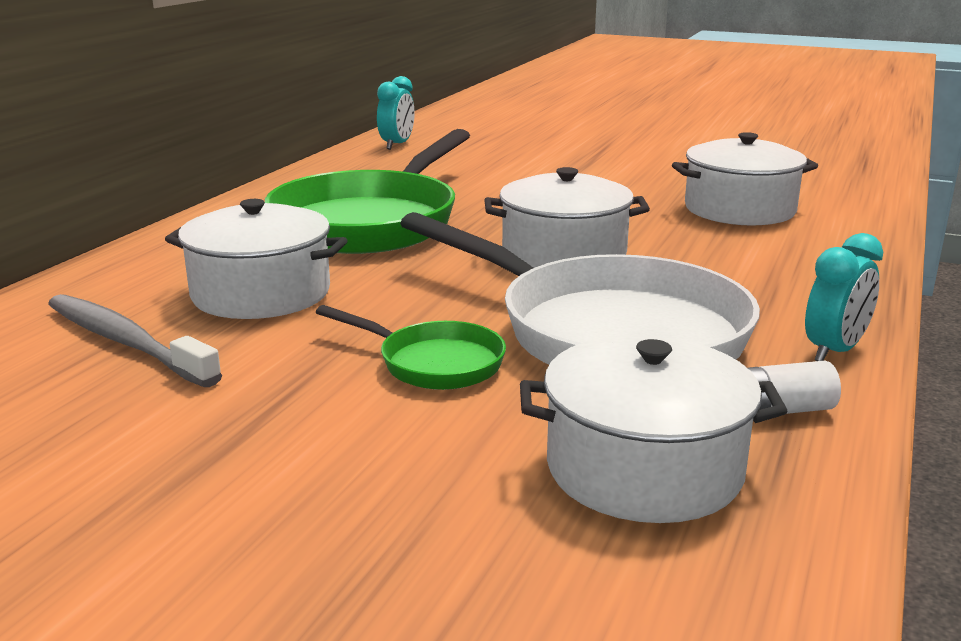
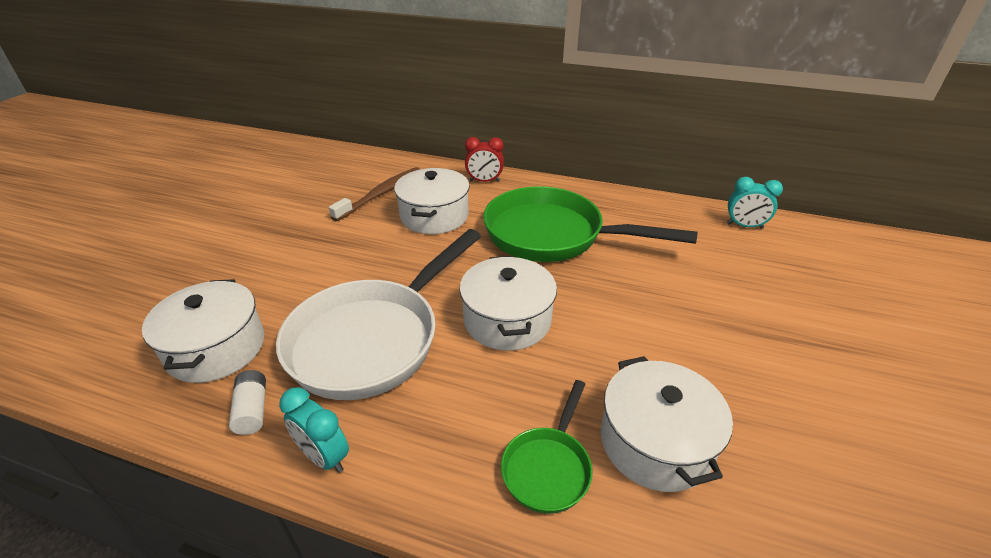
camera: 85 degrees right, 15 degrees up
grey toothbrush [48,294,222,387] -> brown toothbrush [329,167,420,221]
green pan [316,305,506,390] -> green pan moved to [501,380,592,514]
none -> red clock [465,137,504,182]

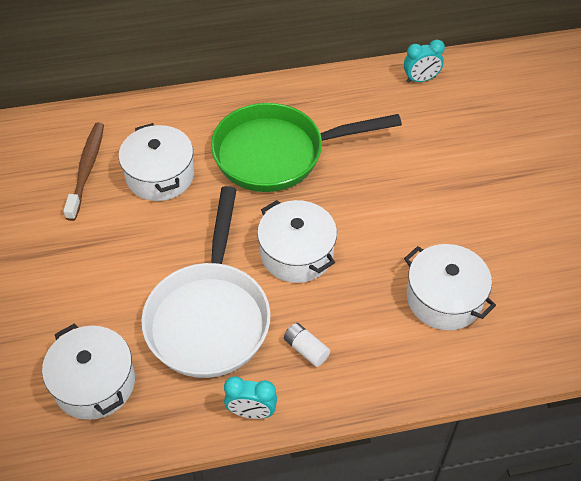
camera: 30 degrees left, 15 degrees up
white battery [229,370,266,435] -> white battery moved to [284,323,330,367]
red clock [465,137,504,182] -> none
green pan [501,380,592,514] -> none

